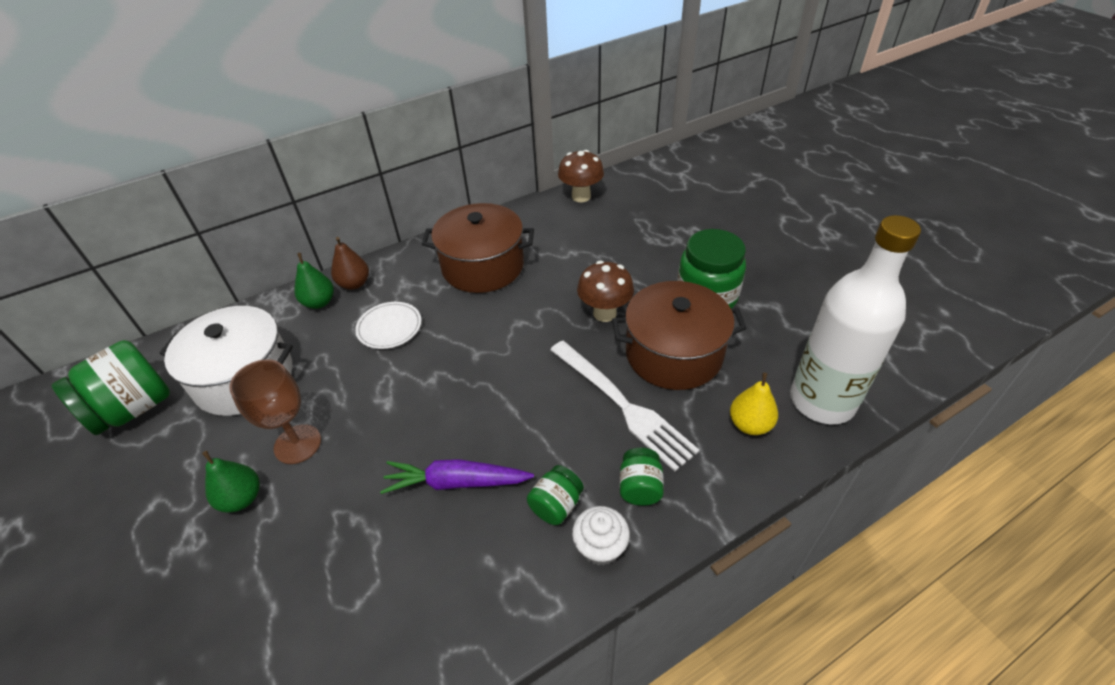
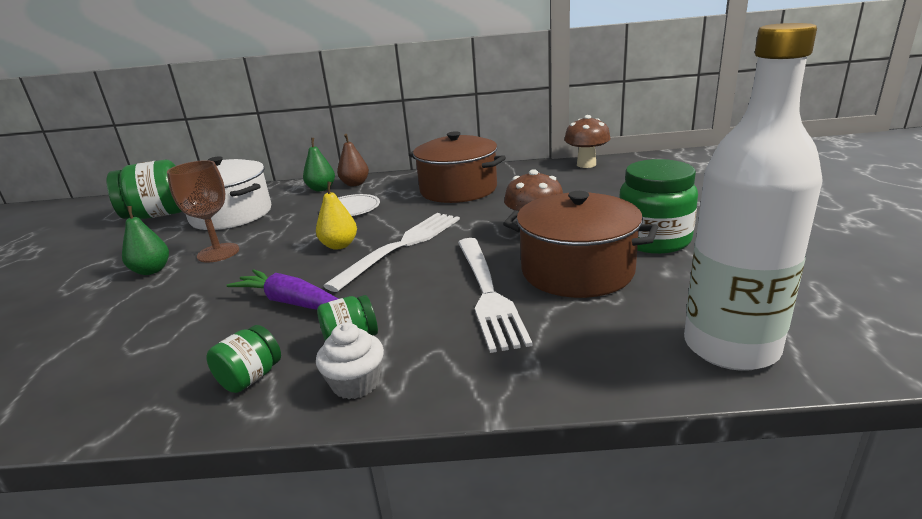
camera: 30 degrees right, 20 degrees down
green jar [620,448,664,506] -> green jar moved to [206,325,281,393]
yellow pear [730,373,778,435] -> yellow pear moved to [316,181,357,250]
none -> white fork [323,213,460,292]

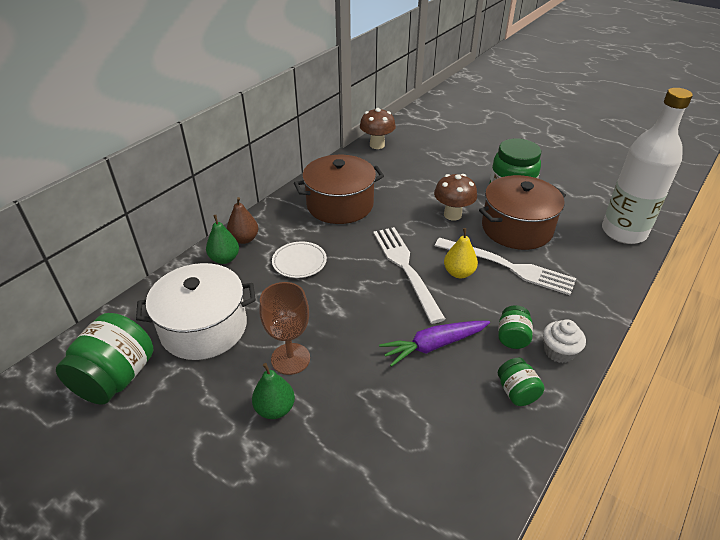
camera: 55 degrees left, 15 degrees up
yellow pear [316,181,357,250] -> yellow pear moved to [444,228,478,278]

